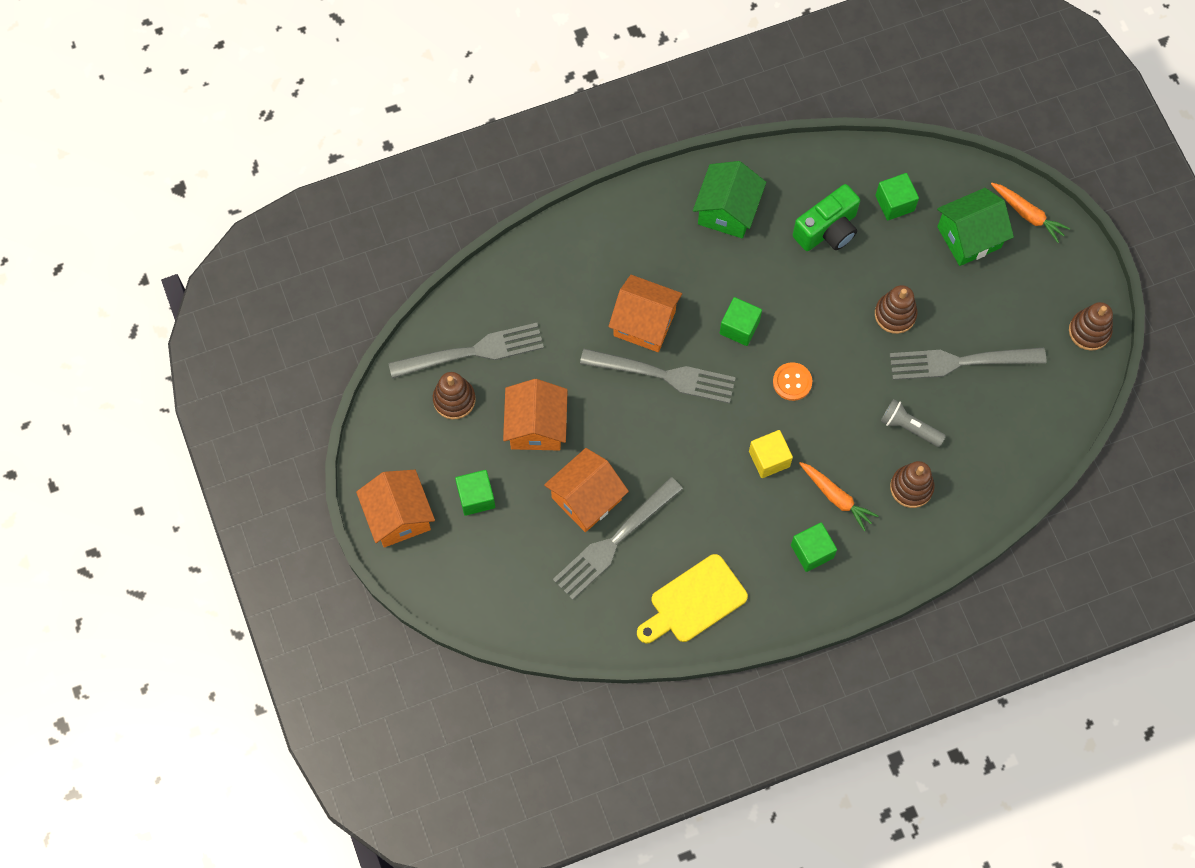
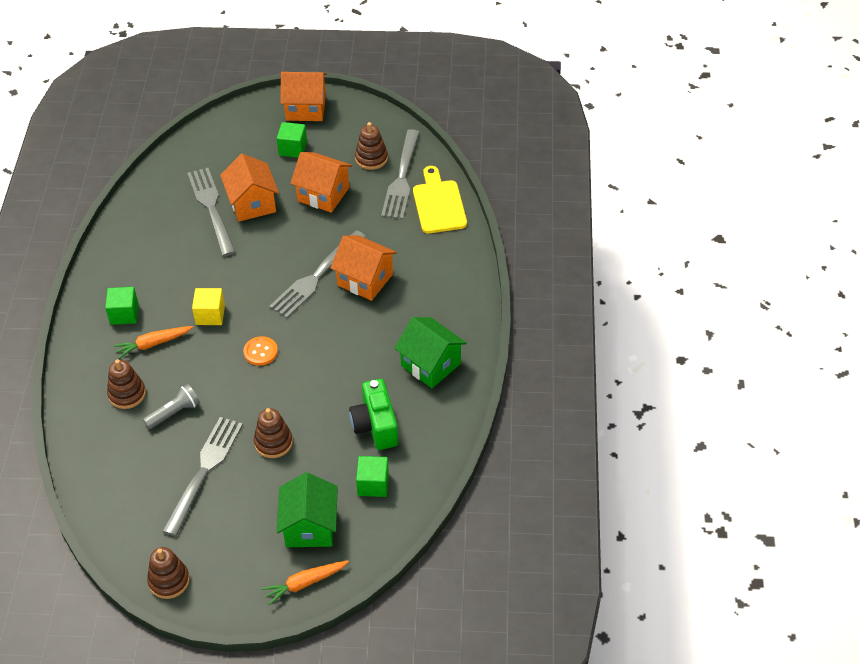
camera: 115 degrees right, 20 degrees down
orange house [608,275,682,352] -> orange house turned 75 degrees clockwise [330,235,397,301]
yellow cutting board [637,554,748,643] -> yellow cutting board moved to [413,166,467,233]
green cube [720,297,762,346] -> none

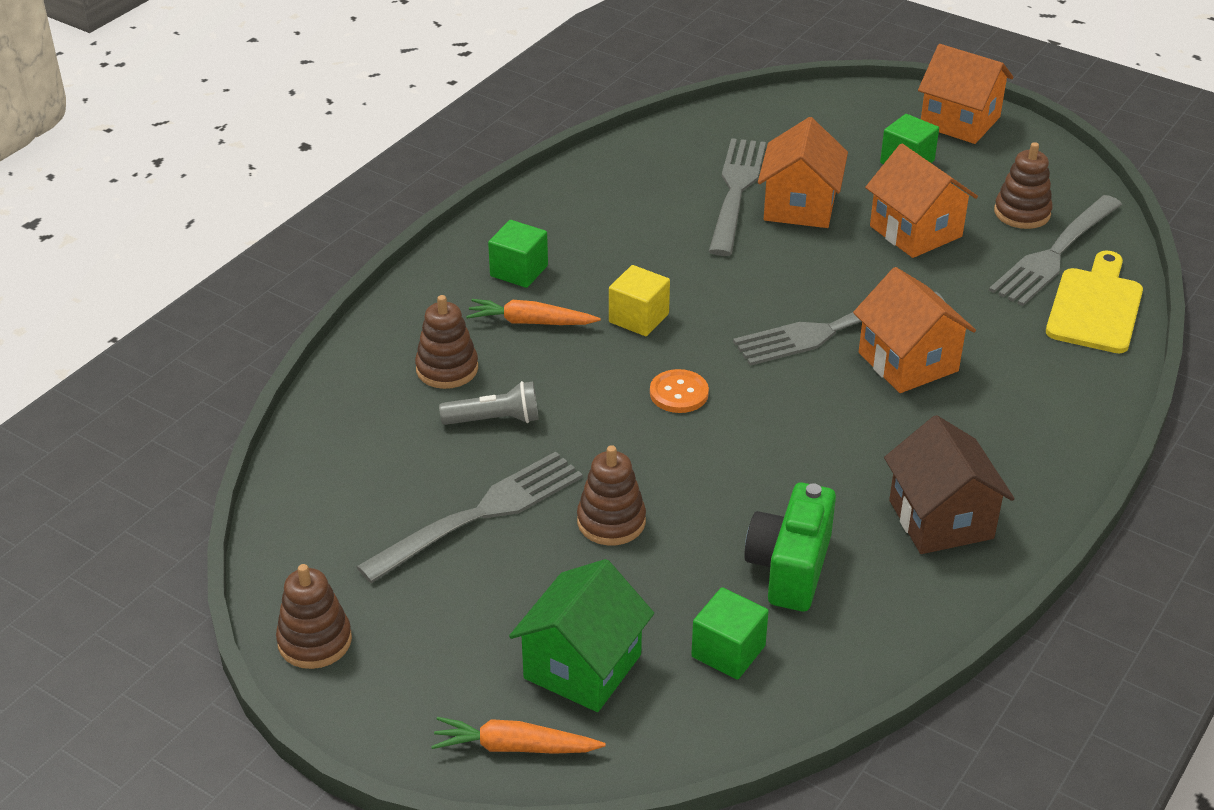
camera: 30 degrees right, 10 degrees down
green house [394,317,467,388] -> brown house [884,415,1015,554]

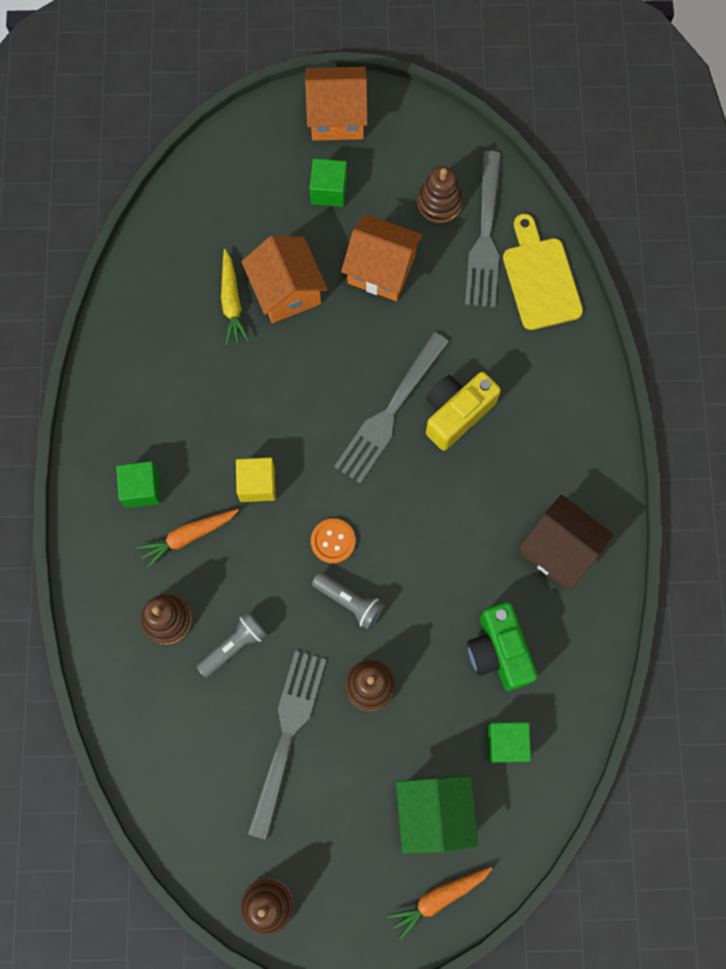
camera: 35 degrees left, 35 degrees up
grey fork [709,138,766,256] -> yellow carrot [221,249,249,345]
orange house [853,267,976,393] -> yellow camera [426,372,501,451]
none -> grey flashlight [312,572,385,630]

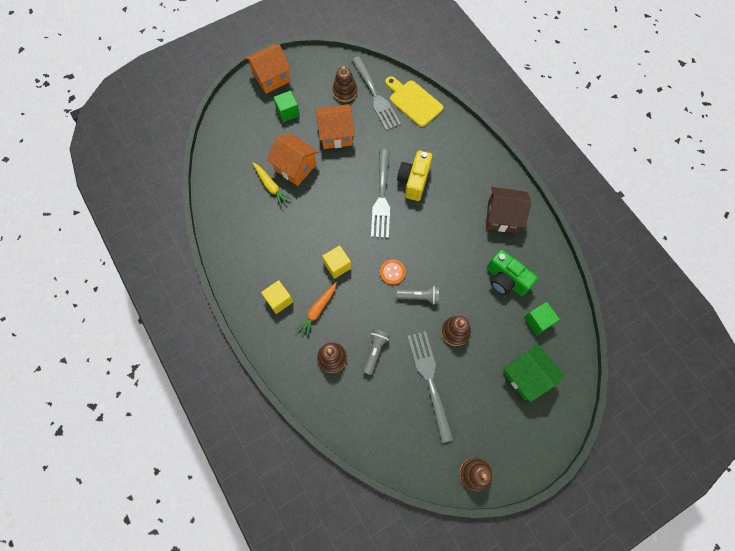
camera: 30 degrees left, 5 degrees down
green cube [116,461,161,508] -> yellow cube [261,280,293,314]
orange carrot [387,867,492,940] -> none

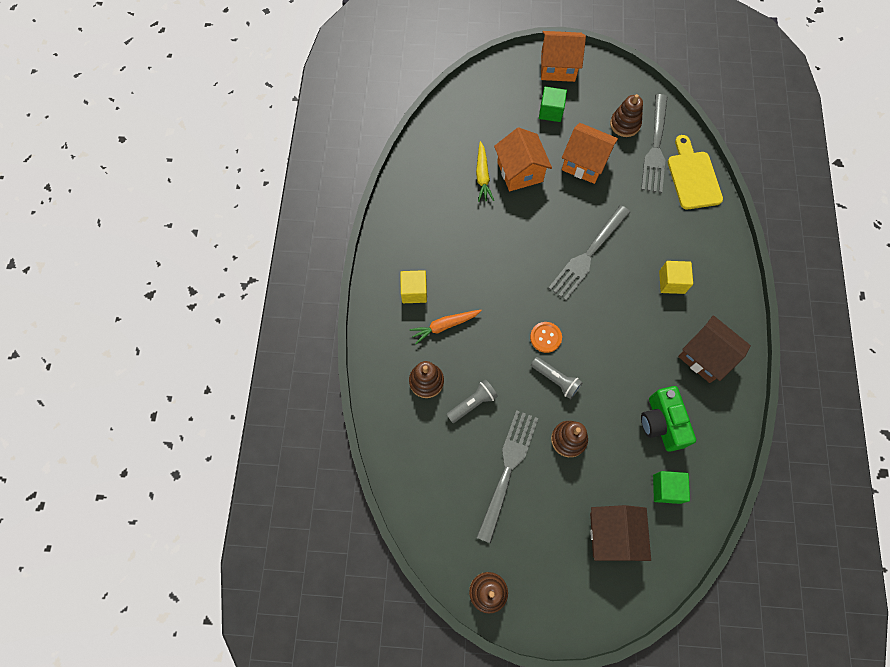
camera: 35 degrees right, 0 degrees up
yellow cube [322,245,351,279] -> yellow cube moved to [659,261,693,294]
yellow camera [397,150,432,201] -> none
green house [503,343,564,402] -> brown house [590,505,651,561]

